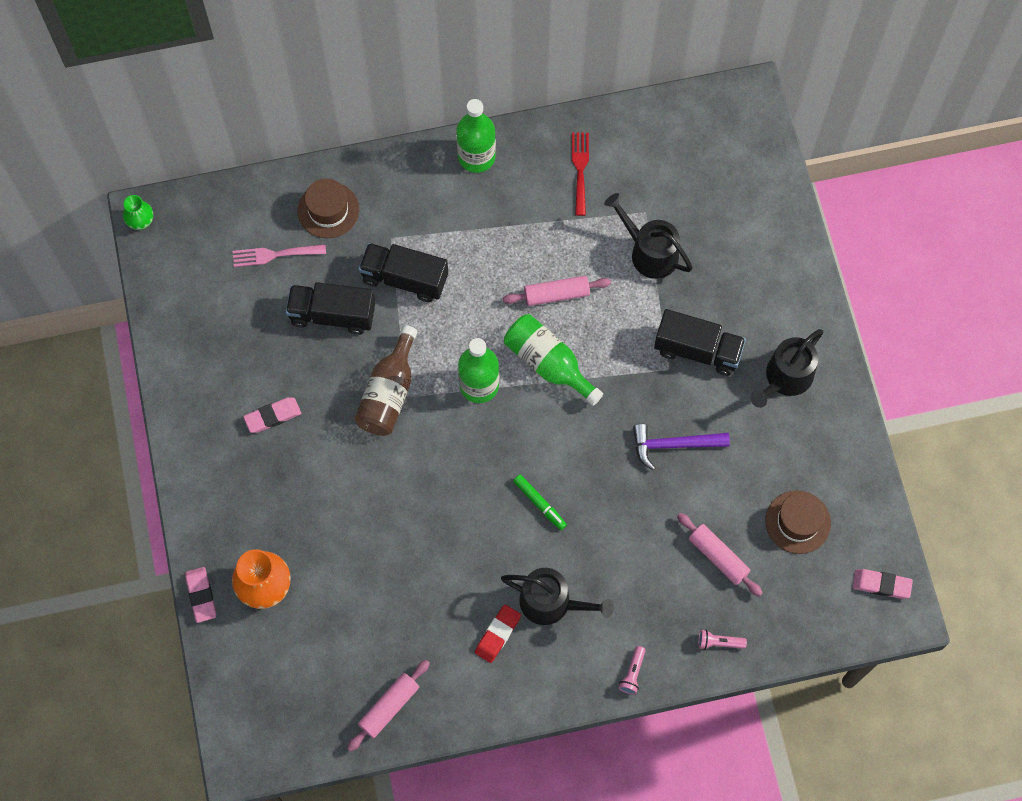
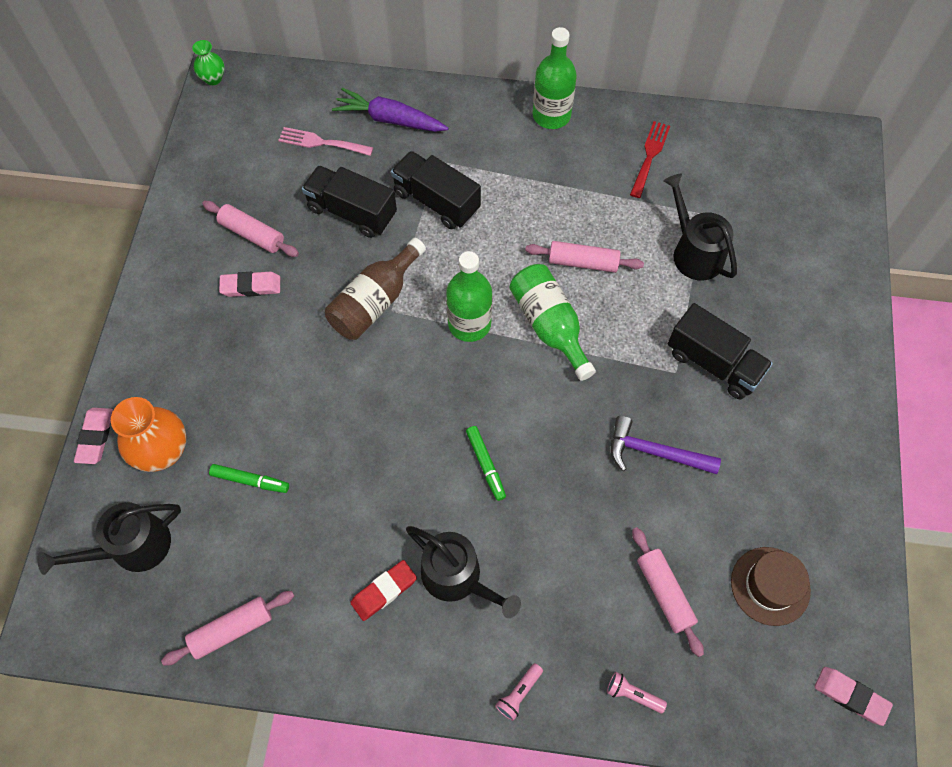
camera: 20 degrees right, 5 degrees down
brown hat [297,179,359,238] -> purple carrot [332,88,449,132]
black watering can [750,329,823,408] -> black watering can moved to [37,502,181,575]
none -> pink rolling pin [202,201,299,257]
none -> green marker [209,464,289,493]

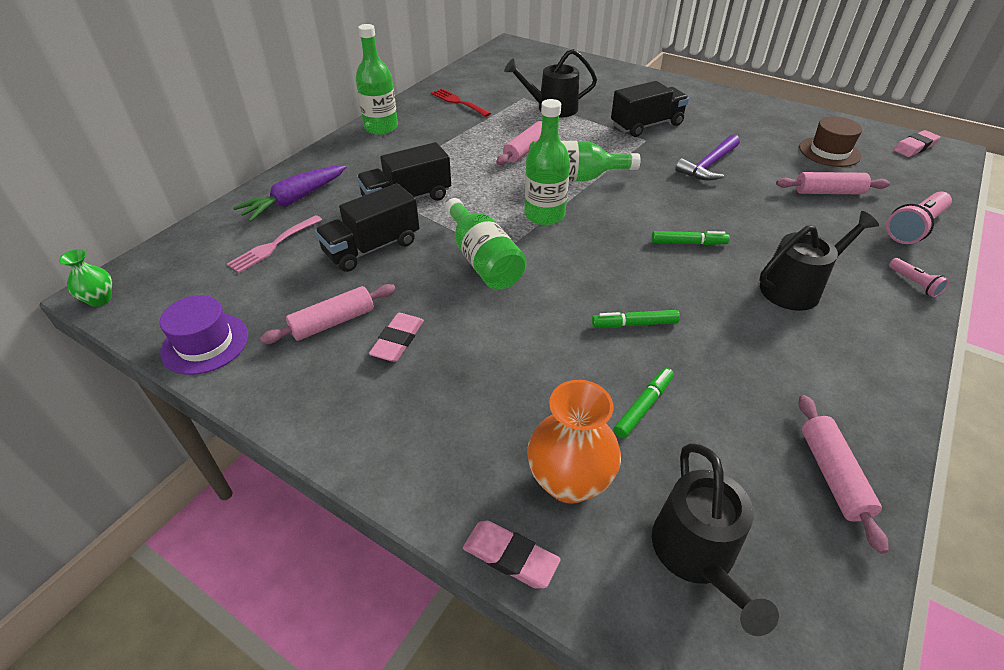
camera: 65 degrees left, 20 degrees down
brown bottle [325,238,426,340] -> green bottle [445,198,527,290]
red eraser [350,560,417,621] -> none
pink flashlight [607,672,667,713] -> pink flashlight [886,192,952,244], size x1.88
none -> purple hat [160,295,248,375]
none -> green marker [592,310,680,327]

